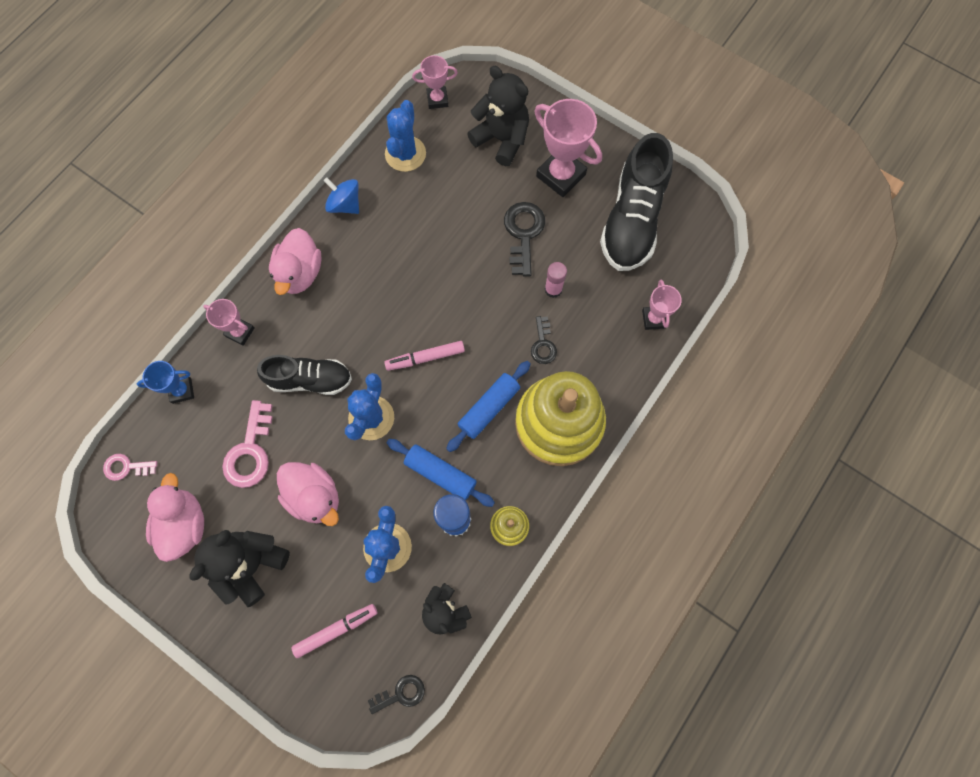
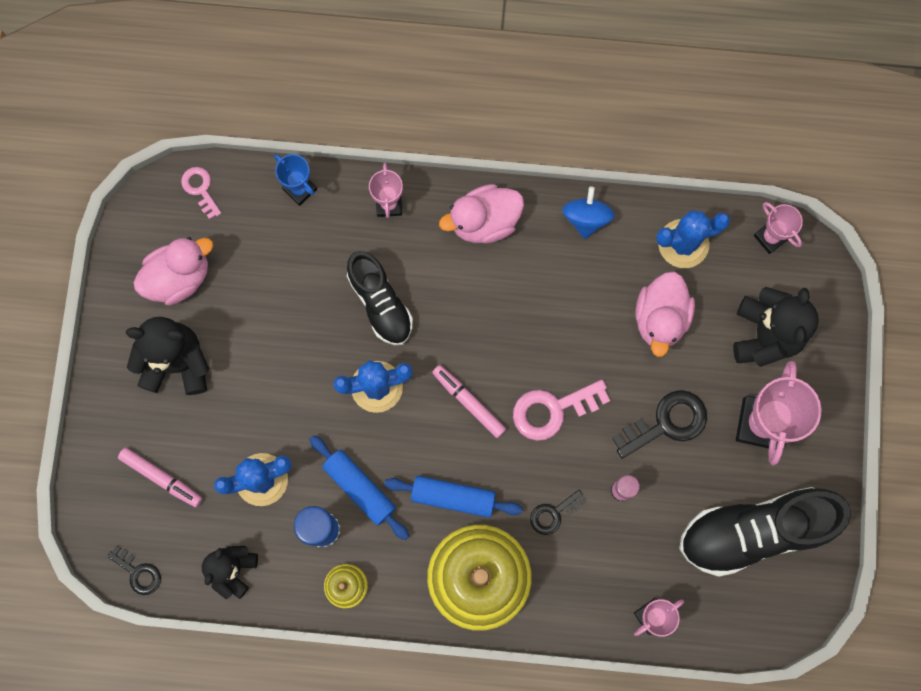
camera: 60 degrees right, 5 degrees up
pink key [222,400,273,488] -> pink key moved to [513,379,610,441]
pink duck [277,462,339,526] -> pink duck moved to [635,271,695,357]
blue rolling pin [386,439,495,507] -> blue rolling pin turned 45 degrees counterclockwise [309,435,409,540]

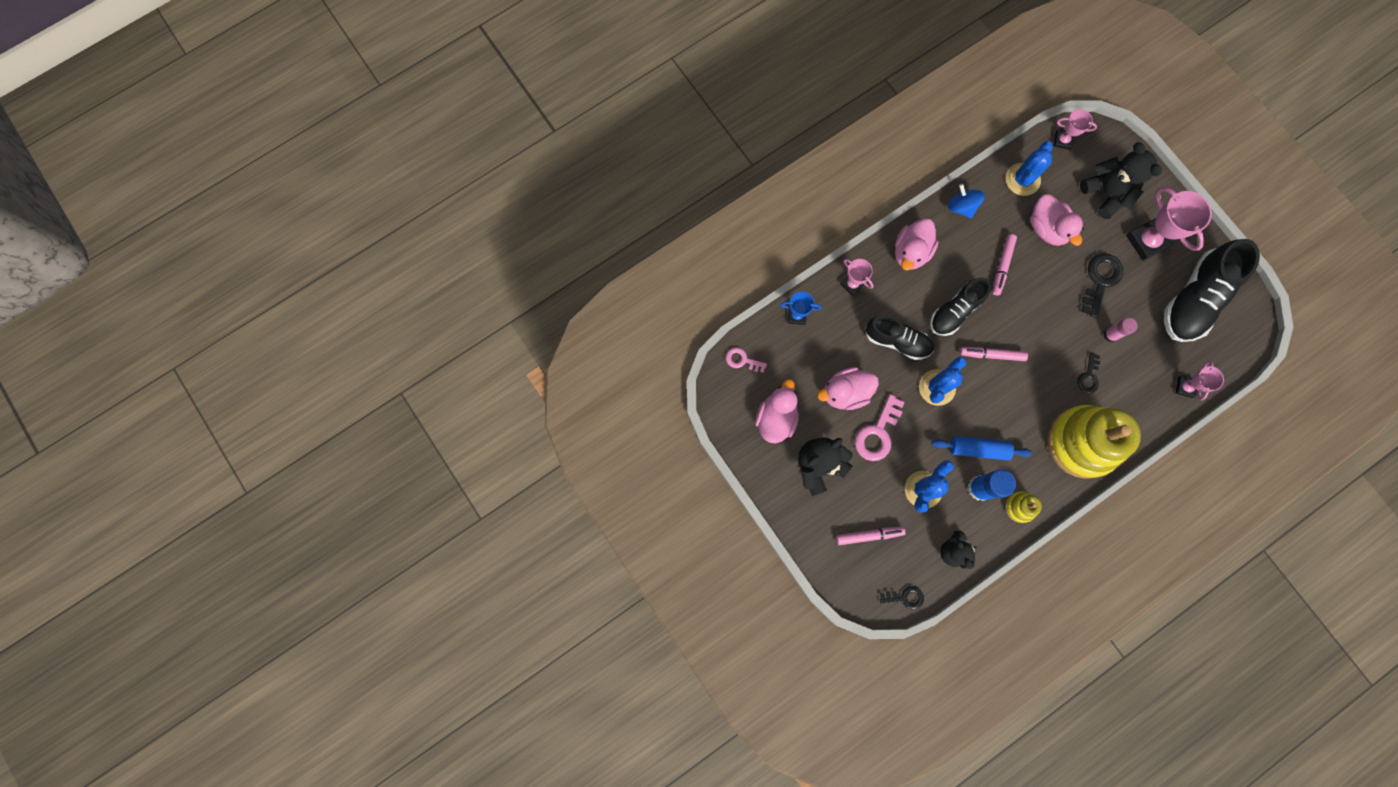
camera: 40 degrees left, 0 degrees up
blue rolling pin [384,476,523,518] -> none
pink key [513,379,610,441] -> pink key moved to [855,394,905,461]
none -> pink duck [817,367,879,410]
none -> black shoe [930,277,991,336]
none -> pink marker [992,234,1017,296]

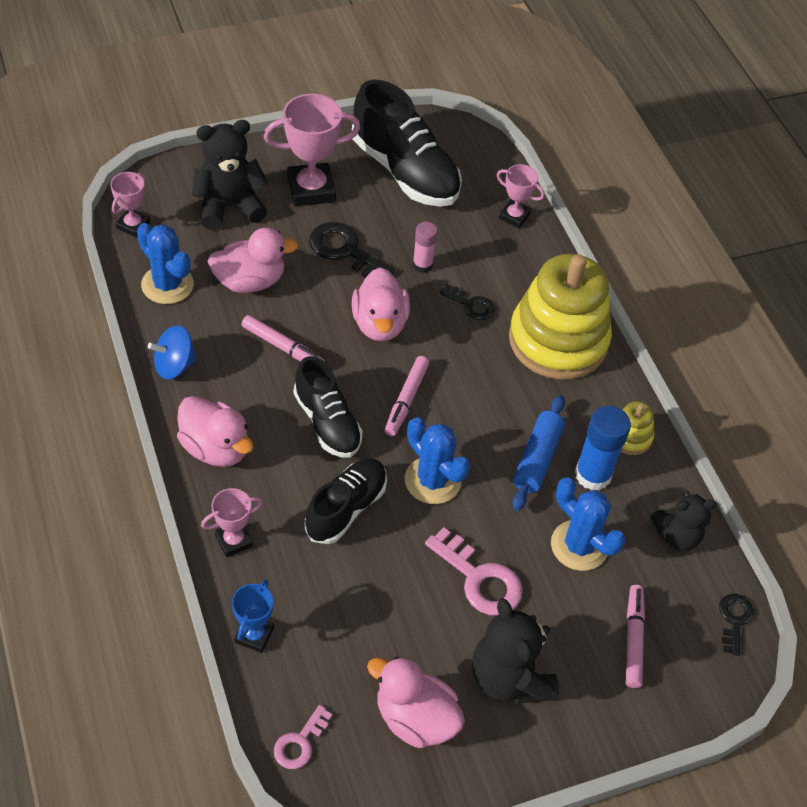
camera: 80 degrees left, 25 degrees down
pink duck [817,367,879,410] -> pink duck moved to [352,267,410,341]

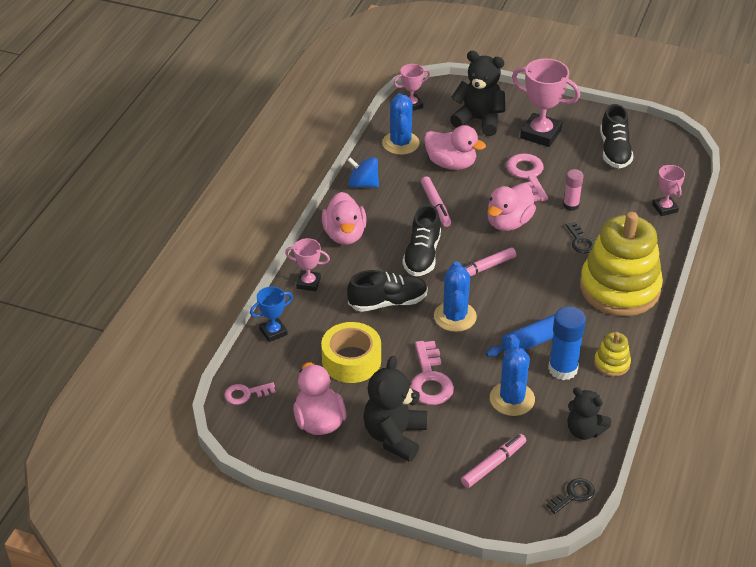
camera: 45 degrees right, 10 degrees down
black key [309,222,395,278] -> pink key [506,153,548,202]
black shoe [352,80,462,207] -> black shoe [600,104,634,168], size x0.63
none -> yellow tape [321,322,381,383]

